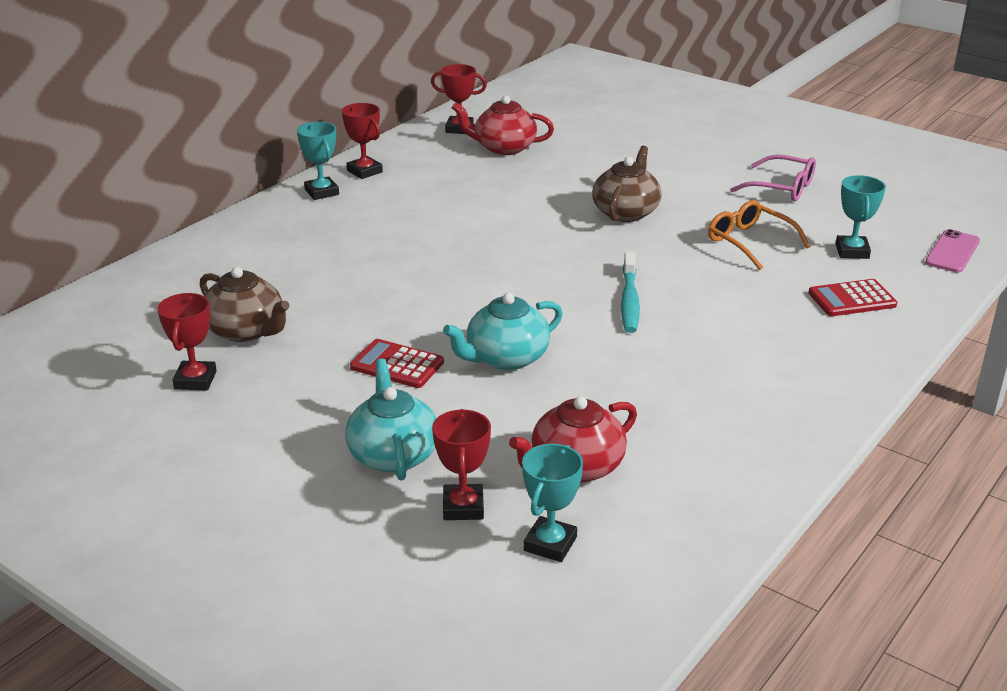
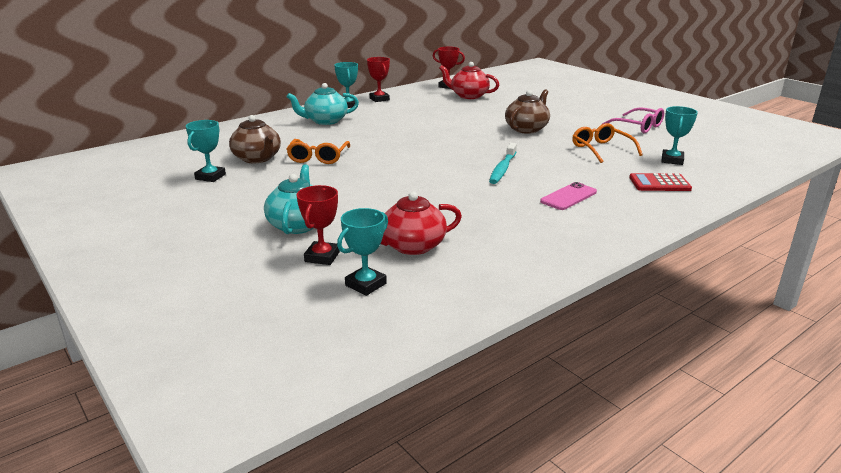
camera: 15 degrees right, 5 degrees down
red trophy [157,293,217,390] -> turquoise trophy [186,120,226,182]
red calculator [350,339,444,388] -> none
turquoise teapot [443,293,563,370] -> turquoise teapot moved to [286,83,359,125]
pink phone [925,229,980,273] -> pink phone moved to [540,182,597,210]
none -> orange glasses [286,139,350,164]

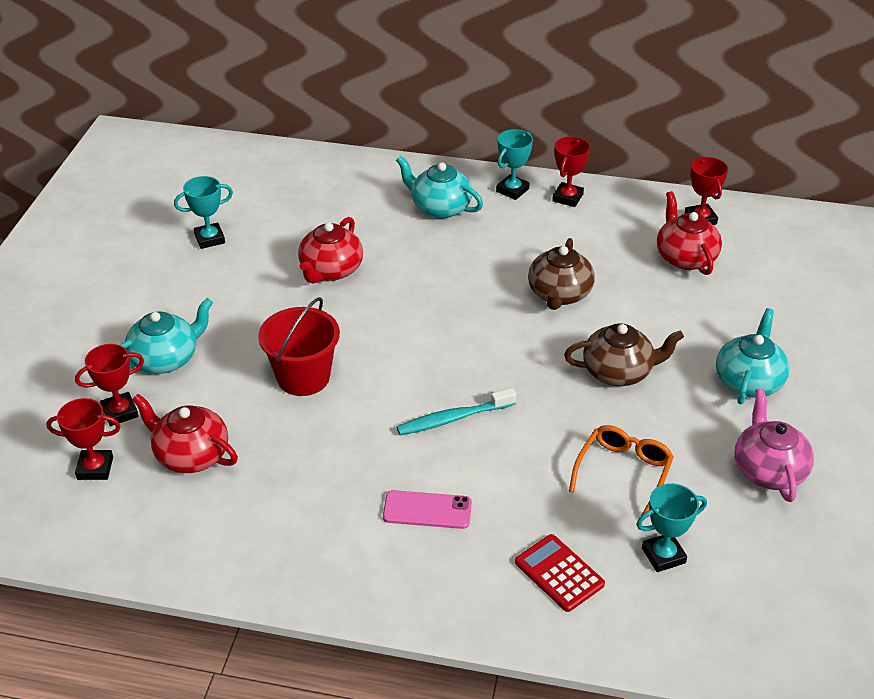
camera: 50 degrees right, 15 degrees up
brown teapot [229,115,281,163] -> brown teapot moved to [528,238,595,310]
orange glasses [286,139,350,164] -> red teapot [298,217,363,284]
turquoise trophy [337,208,388,296] -> red trophy [46,398,120,480]
pink glasses [602,107,664,133] -> pink teapot [734,389,814,502]
none -> red bucket [258,297,340,396]
none -> turquoise teapot [716,308,790,404]

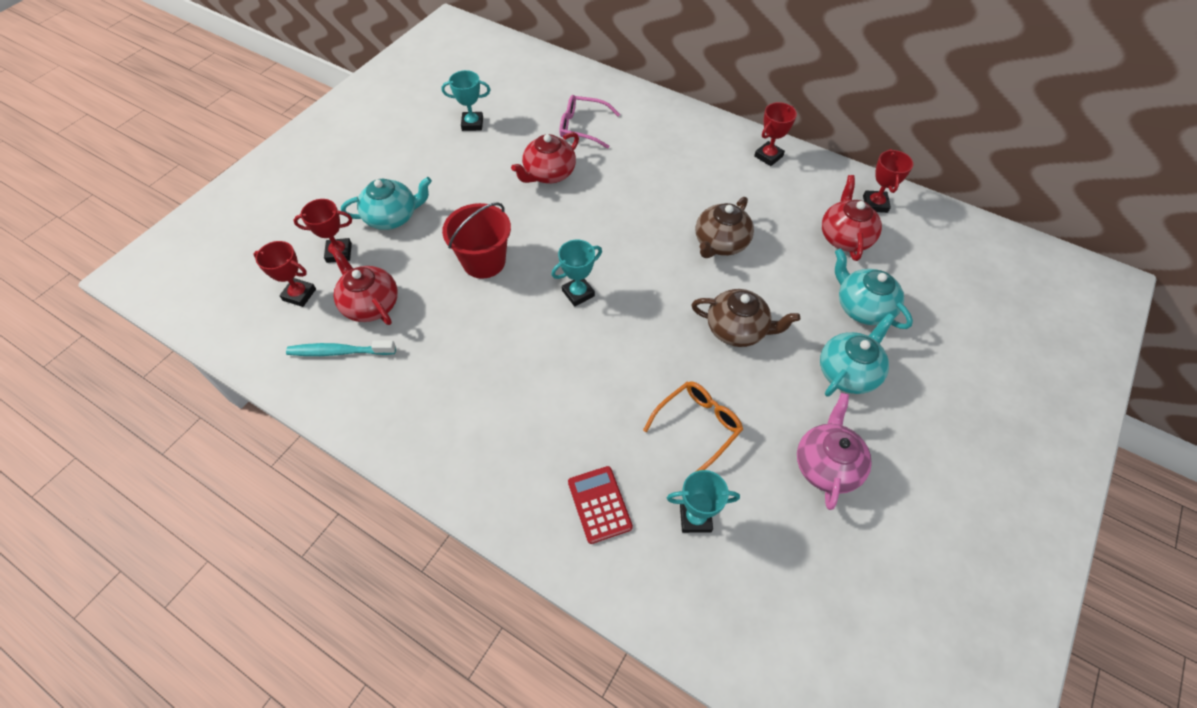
camera: 20 degrees right, 15 degrees up
pink phone [383,490,472,529] -> none
turquoise teapot [396,156,483,219] -> turquoise teapot moved to [835,248,913,329]
turquoise toothbrush [396,388,516,435] -> turquoise toothbrush moved to [286,340,396,356]
turquoise trophy [496,129,533,200] -> turquoise trophy moved to [551,240,602,307]
none -> pink glasses [560,95,620,149]

